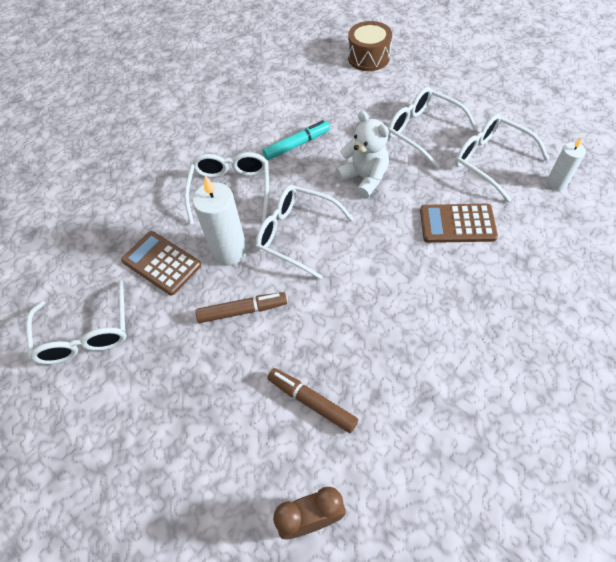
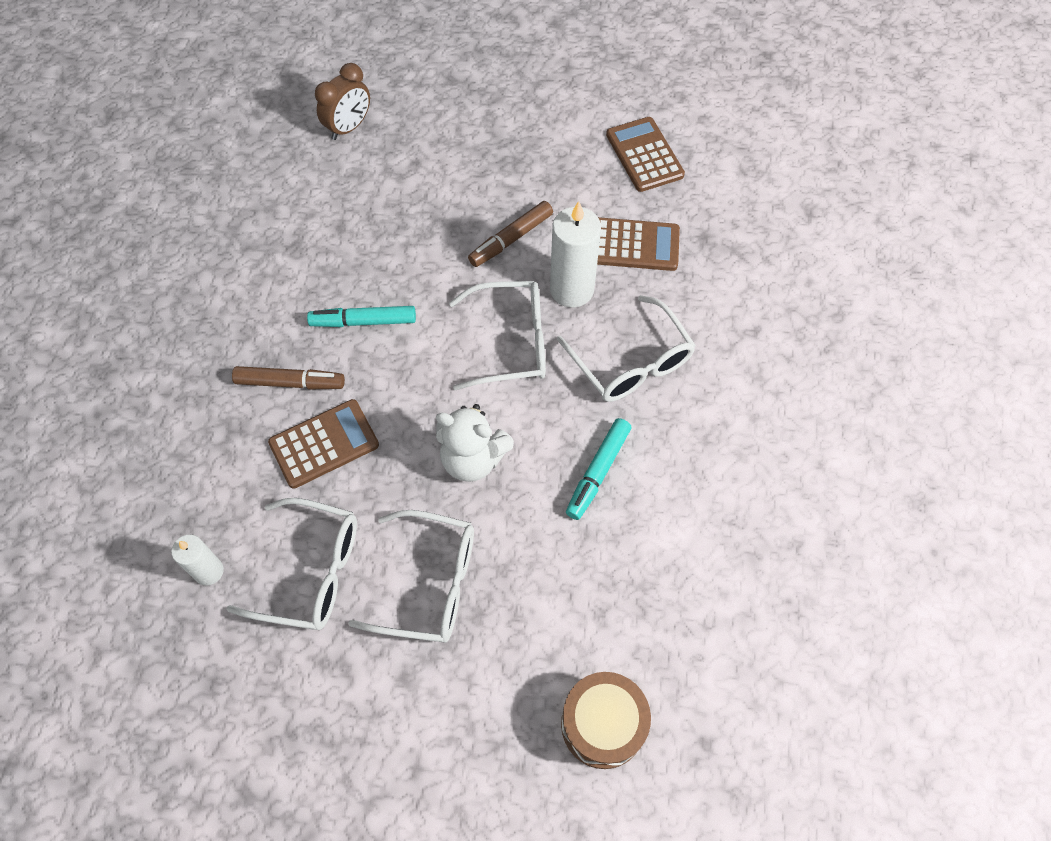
camera: 145 degrees right, 5 degrees up
white glasses [26,280,127,364] -> brown calculator [606,117,685,192]
brown marker [267,368,358,433] -> brown marker moved to [232,366,345,390]
none -> turquoise marker [307,306,416,327]

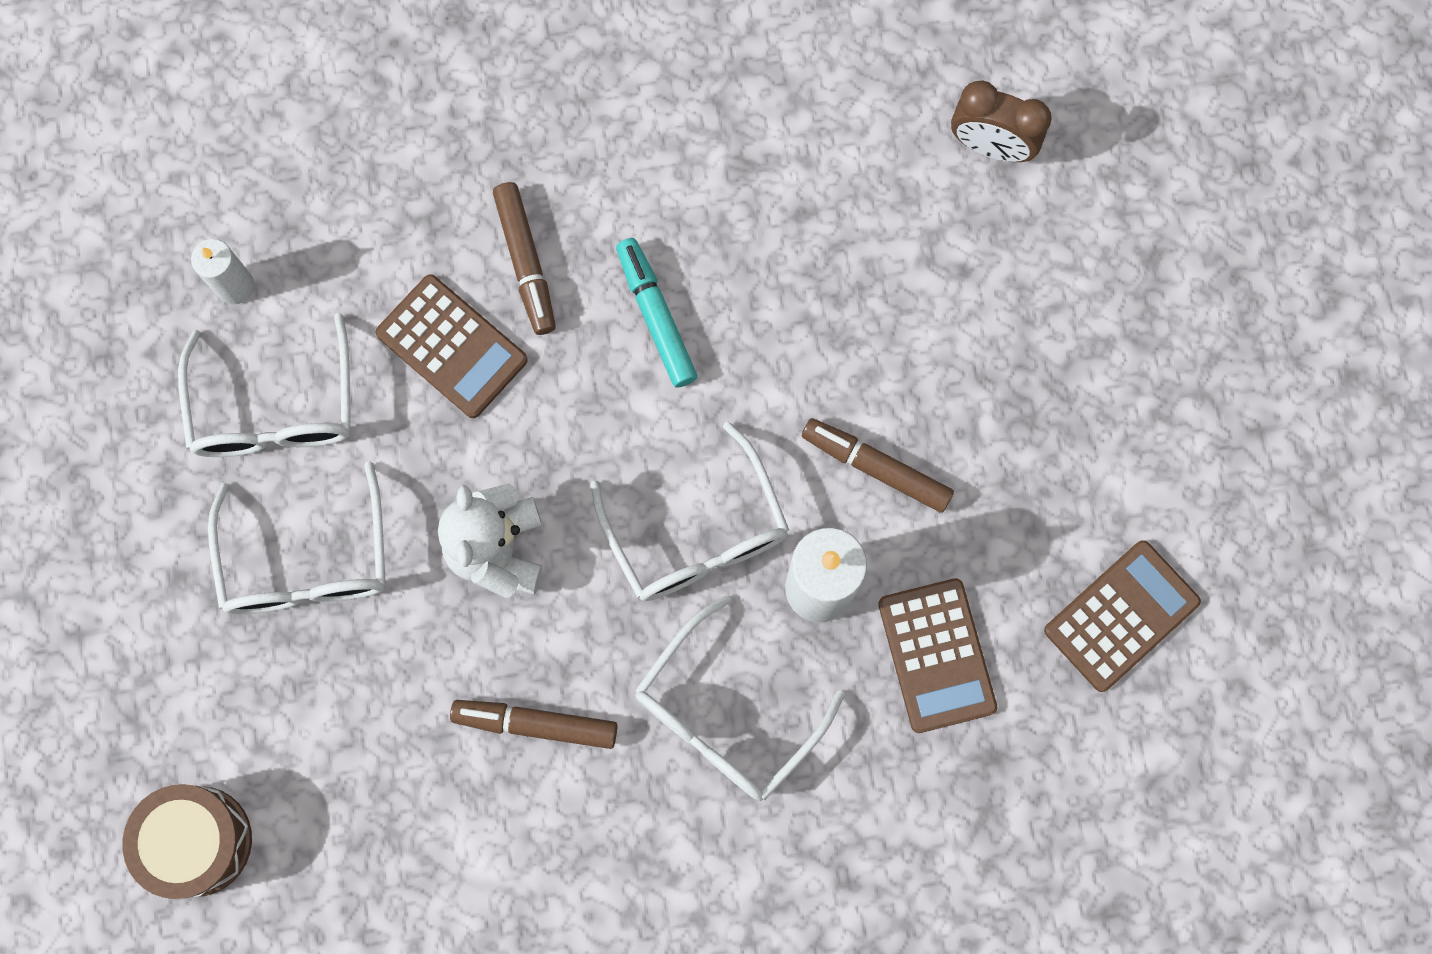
camera: 70 degrees right, 15 degrees up
turquoise marker [566,418,631,520] -> brown marker [450,700,617,749]

